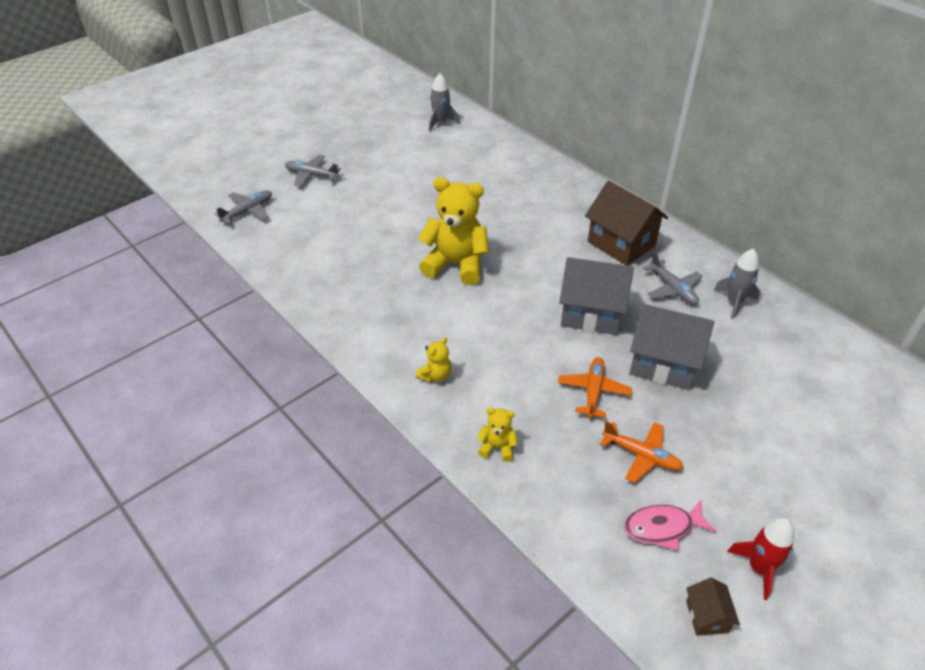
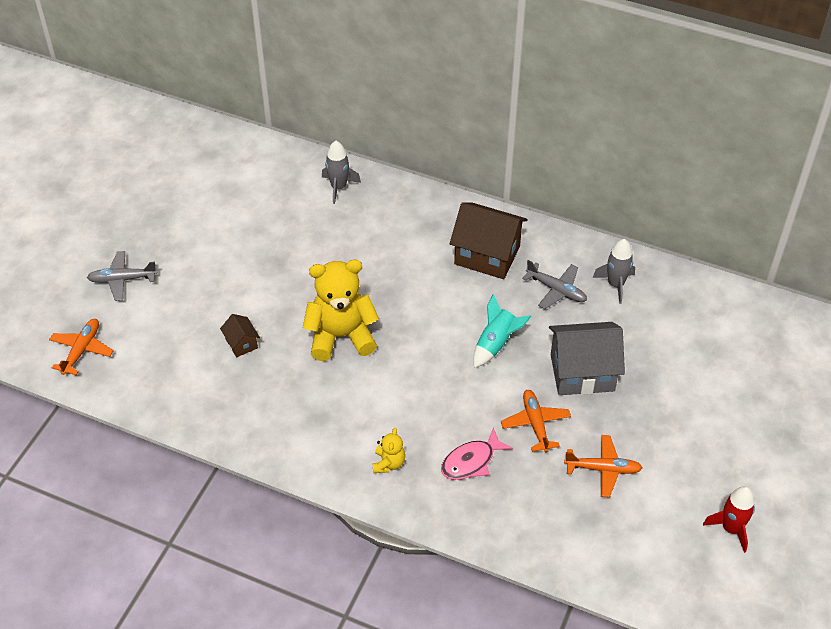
camera: 25 degrees left, 5 degrees up
grey plane [215,191,272,224] -> orange plane [49,319,114,375]
grey rocket [429,73,460,132] -> grey rocket moved to [322,141,361,204]
yellow teddy bear [477,408,518,462] -> none
grey house [559,257,634,335] -> turquoise rocket [473,294,531,368]
pink fish [624,499,717,551] -> pink fish moved to [441,427,513,480]
brown house [686,577,740,636] -> brown house moved to [220,314,260,357]

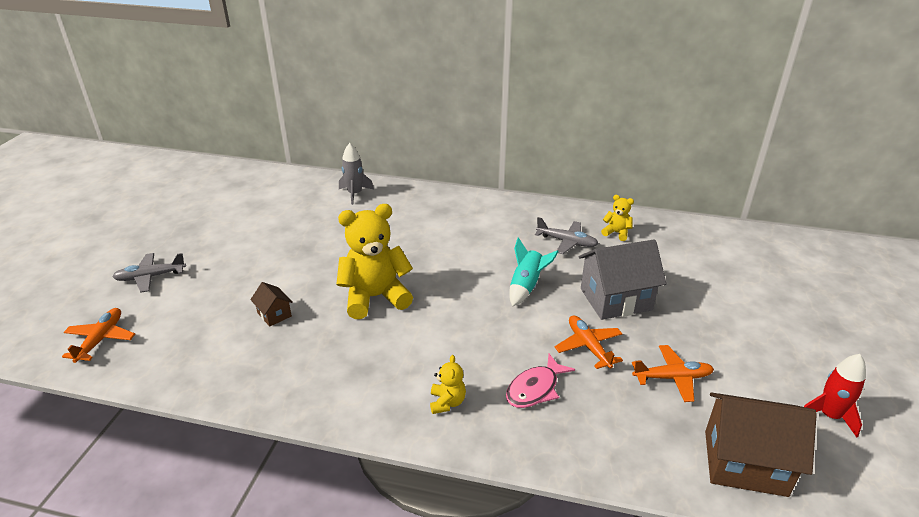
camera: 10 degrees left, 15 degrees down
brown house [450,202,528,279] -> brown house moved to [705,392,817,497]
grey rocket [593,239,635,304] -> yellow teddy bear [601,195,634,241]

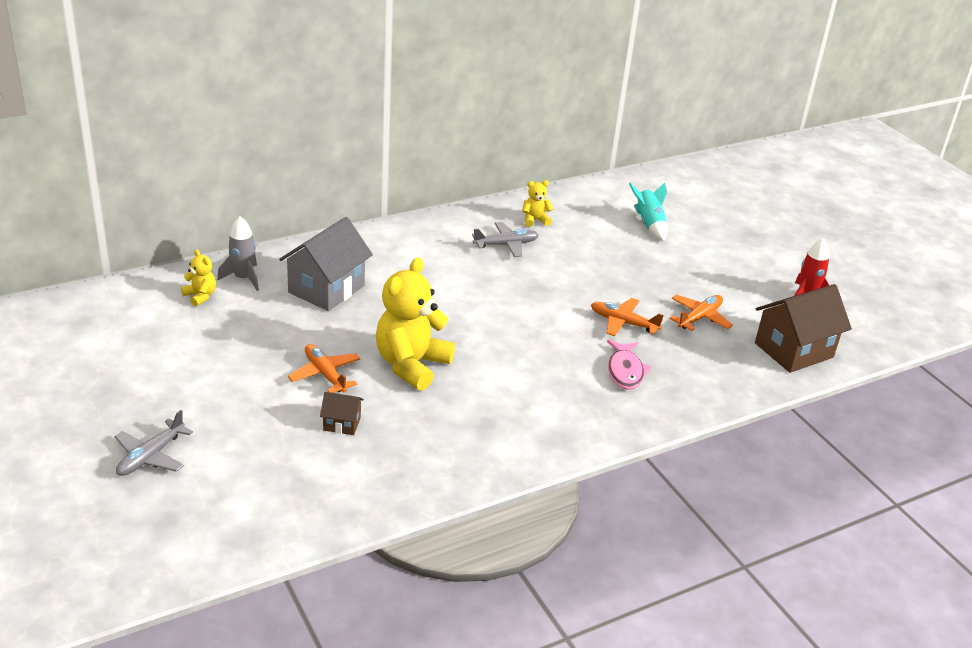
camera: 45 degrees left, 0 degrees up
orange plane [62,308,135,363] -> orange plane moved to [288,344,360,393]
yellow teddy bear [430,355,466,414] -> yellow teddy bear moved to [181,249,216,307]
turquoise rocket [509,237,559,307] -> turquoise rocket moved to [629,182,667,241]
grey house [579,239,666,320] -> grey house moved to [279,217,373,311]

